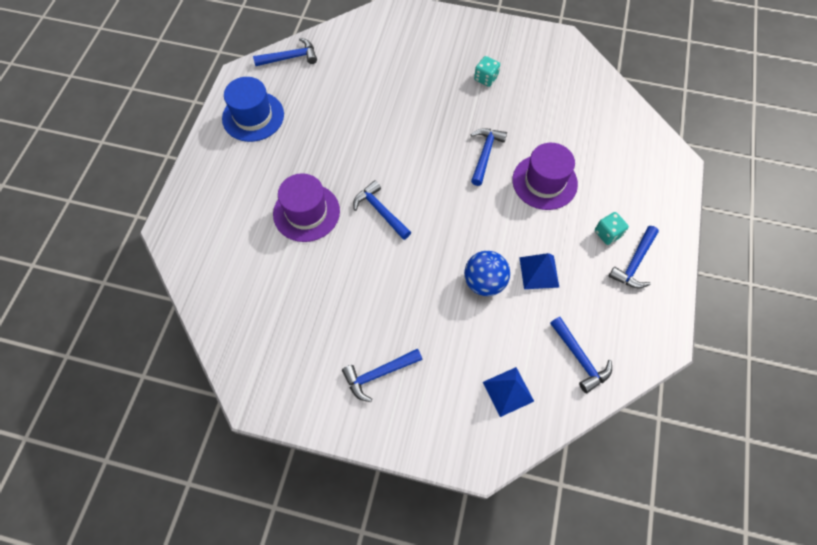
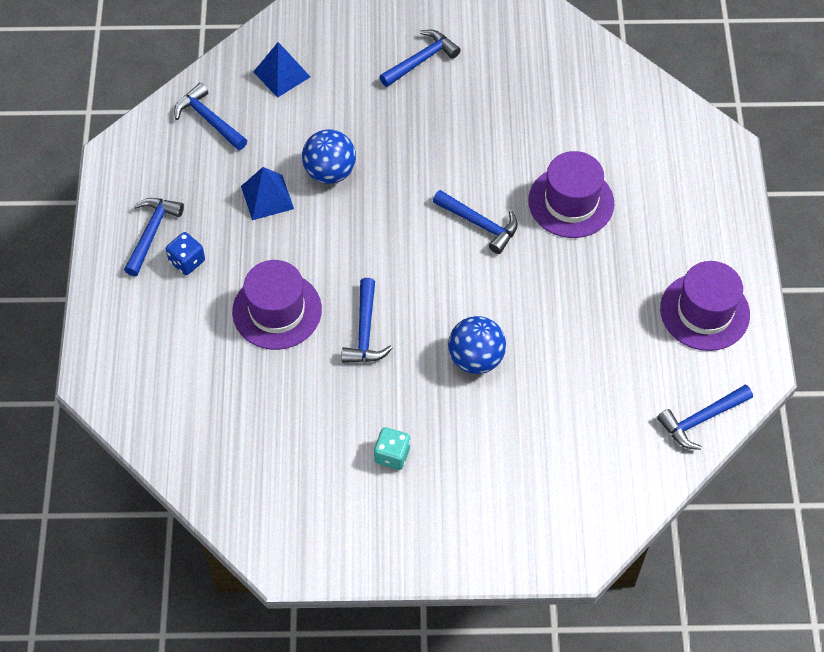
camera: 165 degrees right, 5 degrees down
blue hat [222,77,284,142] -> purple hat [660,261,750,351]
turquoise dice [595,212,629,245] -> blue dice [166,232,205,275]
none -> blue ball [448,316,506,374]

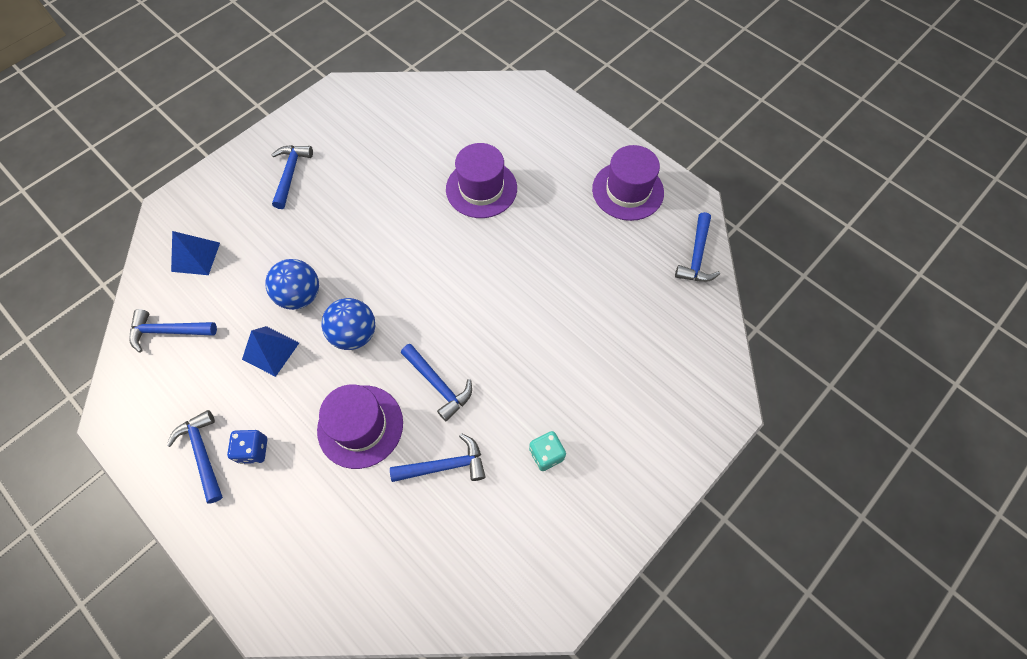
camera: 45 degrees left, 5 degrees up
blue hammer [433,190,518,254] -> blue hammer moved to [390,433,486,482]
blue ball [448,316,506,374] -> blue ball moved to [321,298,375,350]

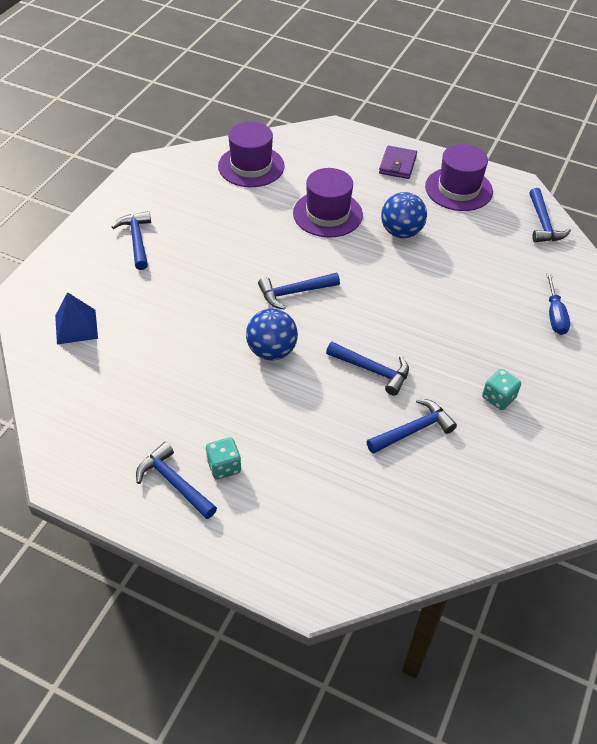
camera: 20 degrees left, 15 degrees down
blue hammer [129,309,217,352] -> blue hammer moved to [258,273,340,310]
blue dice [227,430,267,464] -> turquoise dice [206,437,241,480]
blue pyramid [242,326,299,377] -> none
blue ball [265,259,319,310] -> blue ball moved to [381,192,427,238]
purple hat [317,384,403,469] -> purple hat moved to [218,122,285,187]
none -> purple wallet [379,146,417,179]
none -> blue screwdriver [546,273,570,335]

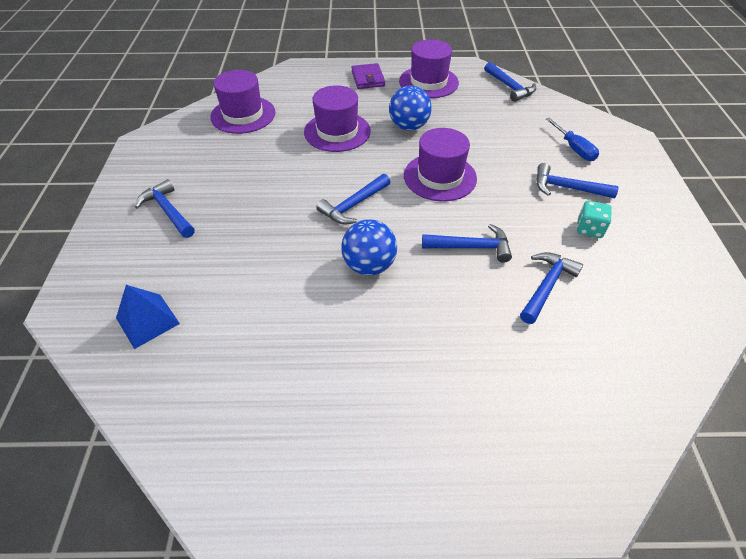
camera: 25 degrees left, 0 degrees up
blue hammer [136,442,217,519] -> blue hammer moved to [536,163,619,198]
turquoise dice [206,437,241,480] -> none
none -> purple hat [404,128,477,201]

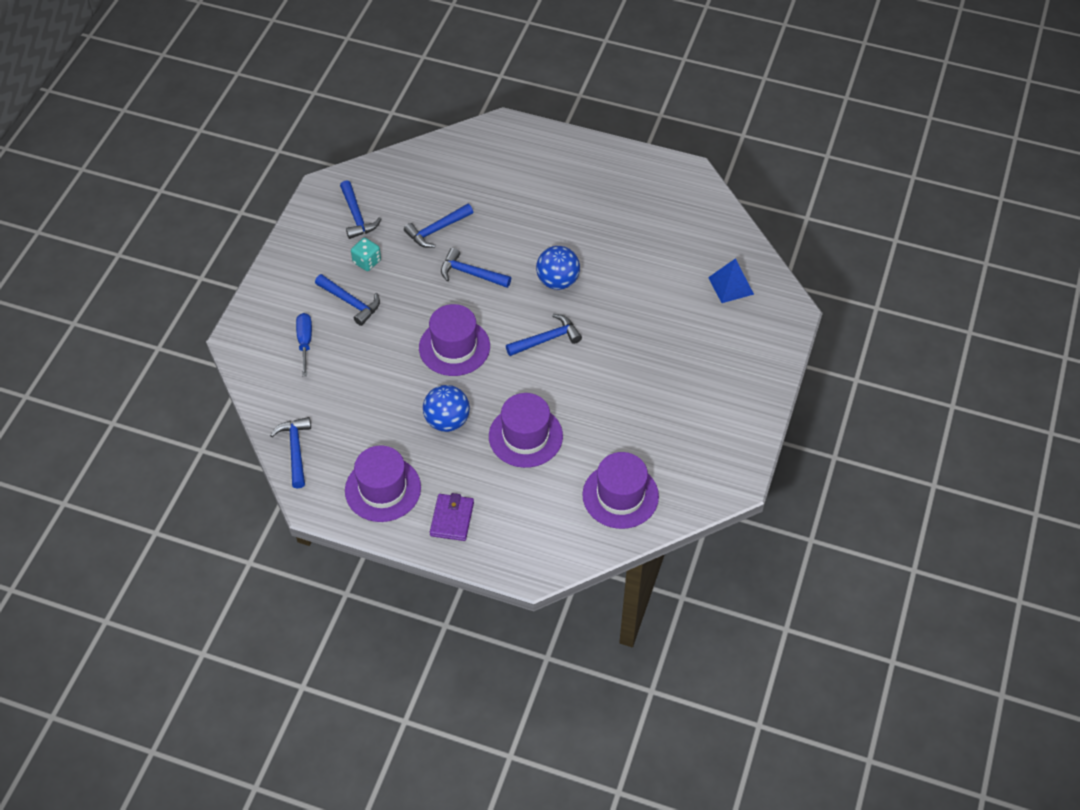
camera: 160 degrees left, 5 degrees up
blue hammer [135,179,195,238] -> blue hammer moved to [340,180,381,239]

